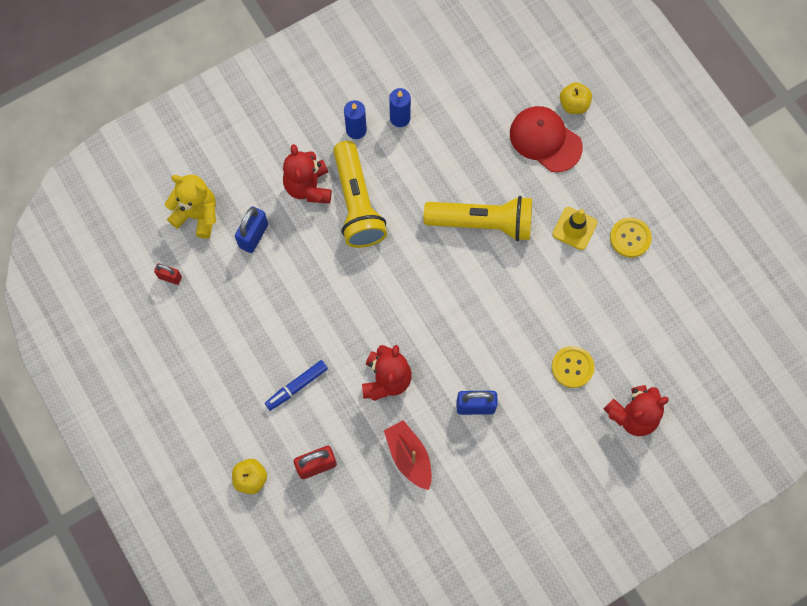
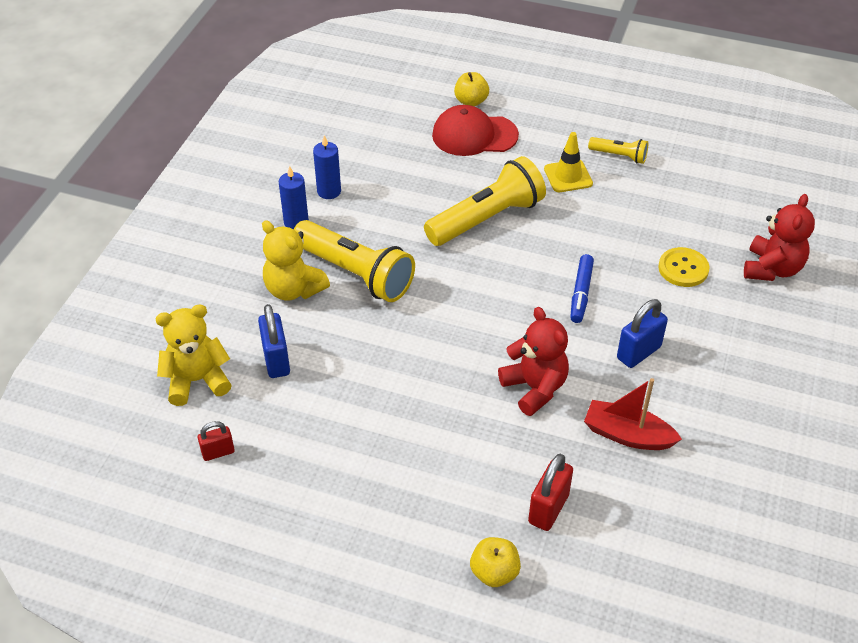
camera: 40 degrees left, 25 degrees down
blue marker [265,360,328,411] -> blue marker moved to [570,254,594,323]
red teddy bear [283,144,332,204] -> yellow teddy bear [262,221,330,301]
yellow button [610,218,652,258] -> yellow flashlight [588,137,648,164]

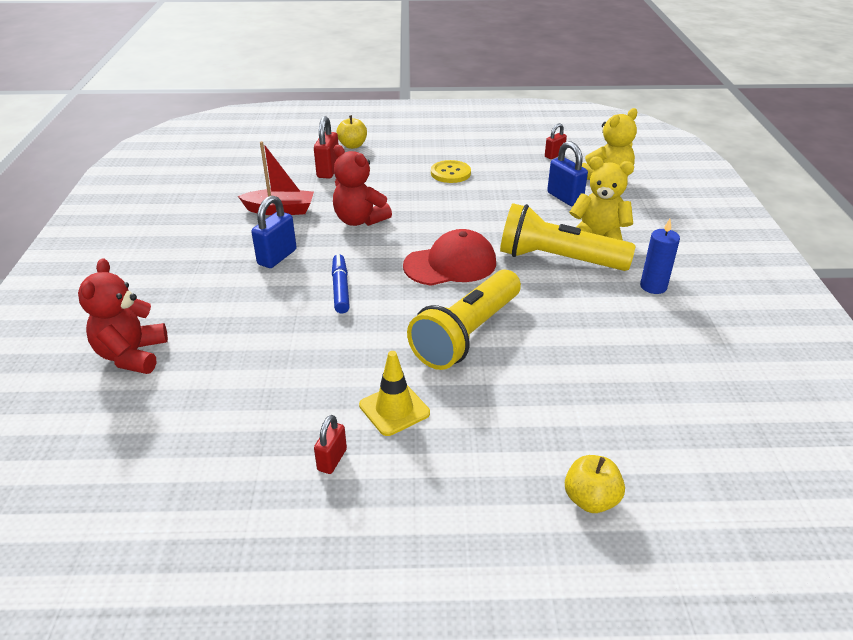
camera: 160 degrees right, 10 degrees down
blue candle [313,135,341,199] -> none
red cap [432,105,519,156] -> red cap moved to [403,229,496,286]
yellow flashlight [588,137,648,164] -> red padlock [314,415,347,474]
yellow button [658,247,710,287] -> yellow button moved to [431,160,471,183]

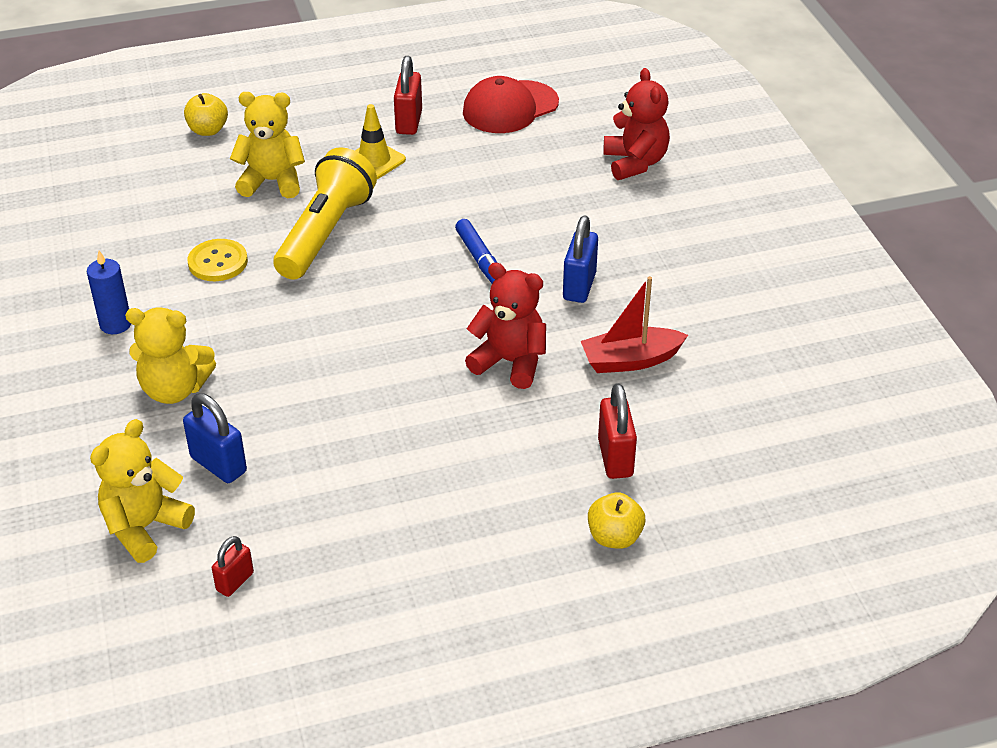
camera: 165 degrees right, 5 degrees up
red padlock [314,415,347,474] -> red padlock [394,56,422,135], size x1.61
red cap [403,229,496,286] -> red cap moved to [463,76,559,133]
yellow button [431,160,471,183] -> yellow button moved to [188,239,248,281]
yellow flashlight [500,203,635,271] -> none
none -> yellow teddy bear [230,92,305,198]

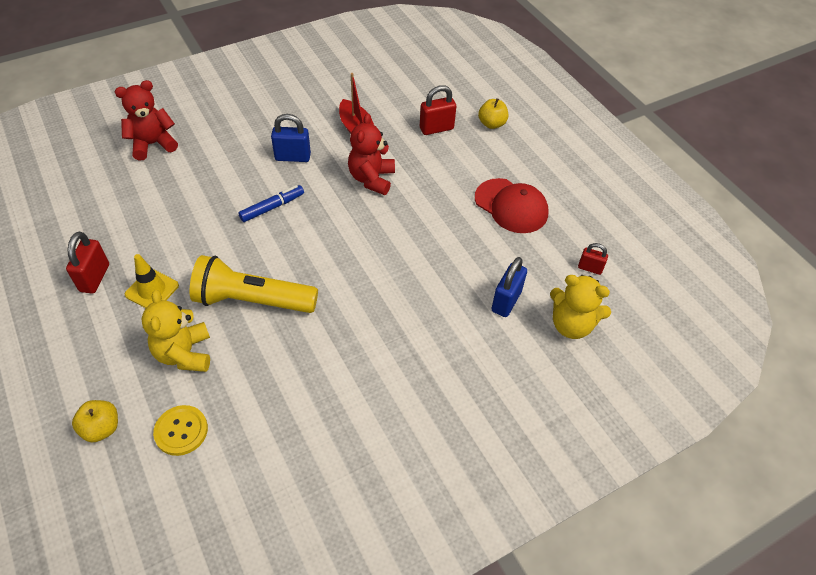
camera: 105 degrees left, 10 degrees up
blue candle [87,251,131,334] -> none
yellow teddy bear [125,307,216,404] -> none
yellow button [188,239,248,281] -> yellow button moved to [153,405,208,456]
red padlock [394,56,422,135] -> red padlock turned 75 degrees counterclockwise [66,232,109,294]
red cap [463,76,559,133] -> red cap moved to [475,178,548,233]

